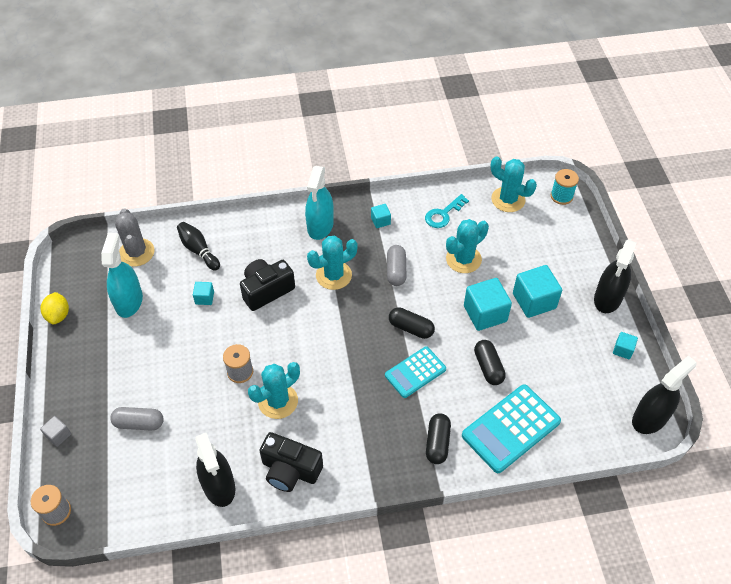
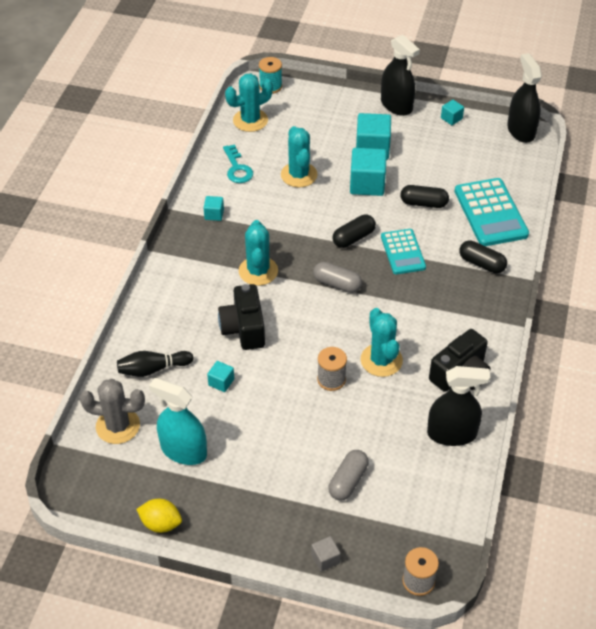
camera: 65 degrees left, 5 degrees down
turquoise spray bottle [305,166,334,240] -> none
grey capsule [387,245,406,286] -> grey capsule moved to [313,262,362,293]

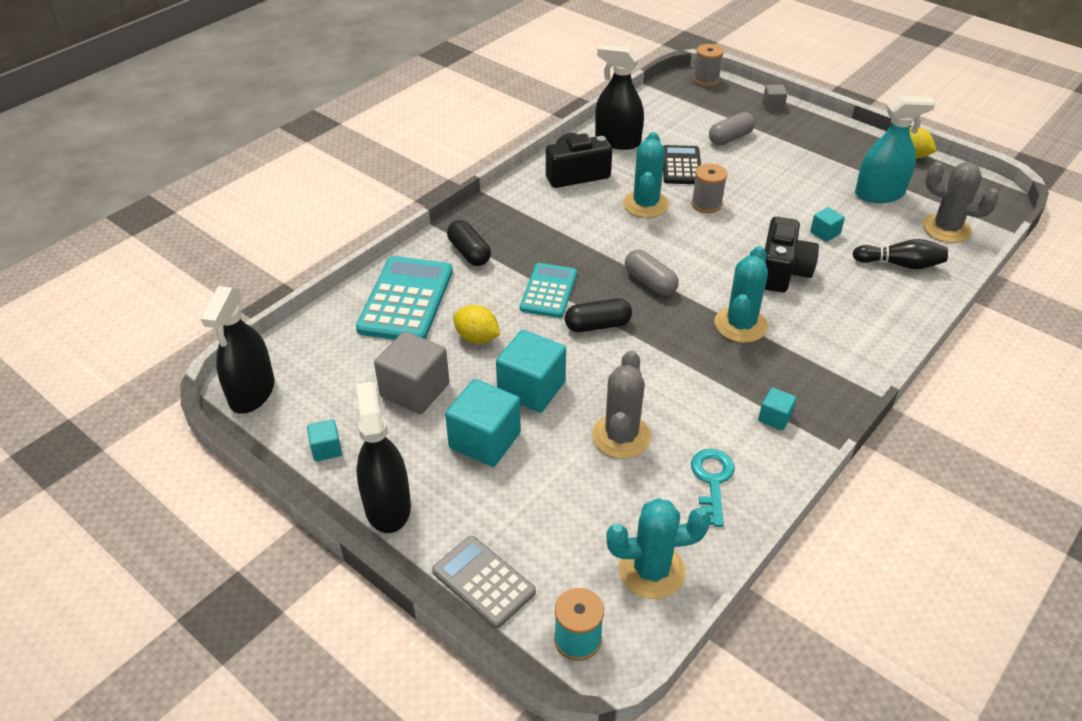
camera: 155 degrees left, 5 degrees down
turquoise spray bottle [149,378,207,465] -> turquoise spray bottle turned 60 degrees counterclockwise [855,96,936,203]
turquoise cactus [281,126,318,187] -> grey cactus [592,350,651,459]
black capsule [400,185,449,208] -> yellow lemon [453,305,500,344]
none -> grey cube [374,331,449,414]
none -> grey calculator [432,536,536,629]
none -> black calculator [663,145,701,184]

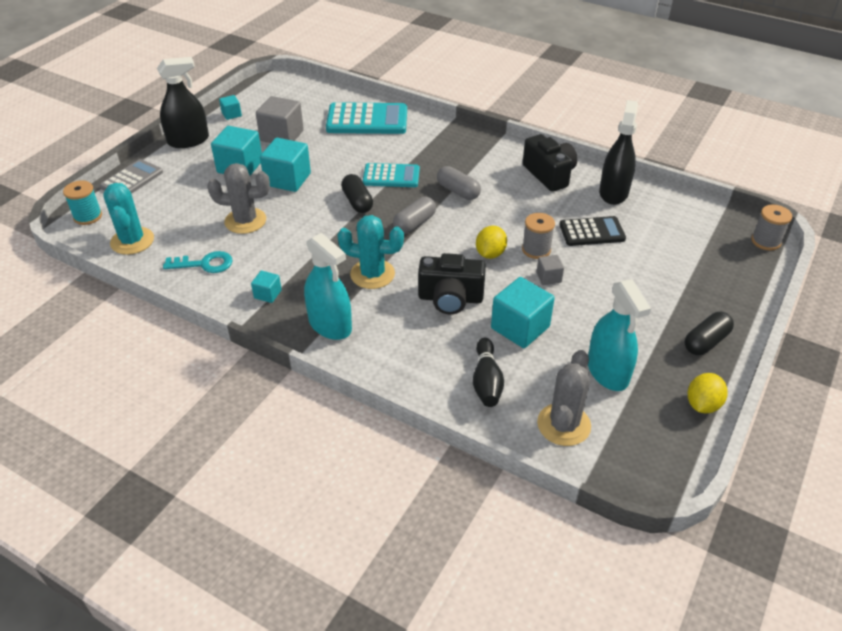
camera: 80 degrees right, 0 degrees up
black spray bottle [201,286,275,414] -> none
black capsule [447,220,491,266] -> black capsule moved to [685,312,734,355]
yellow lemon [453,305,500,344] -> yellow lemon moved to [476,226,507,259]
turquoise cactus [623,132,669,218] -> none
grey capsule [709,112,755,145] -> grey capsule moved to [437,166,481,200]
grey cube [763,85,787,110] -> grey cube moved to [537,255,564,285]
turquoise cube [810,207,845,242] -> turquoise cube [491,277,555,348], size x1.98
none -> turquoise spray bottle [304,233,352,340]

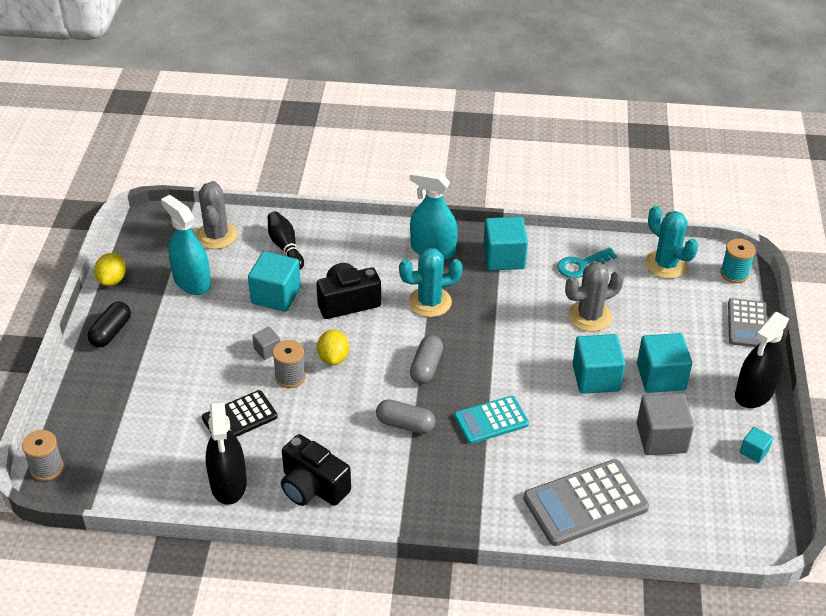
camera: 155 degrees right, 0 degrees up
turquoise cube [251,271,282,303] -> turquoise cube [483,217,528,270], size x1.98
turquoise calculator [326,102,407,134] -> grey calculator [523,459,649,546]
black capsule [341,174,373,213] -> none

